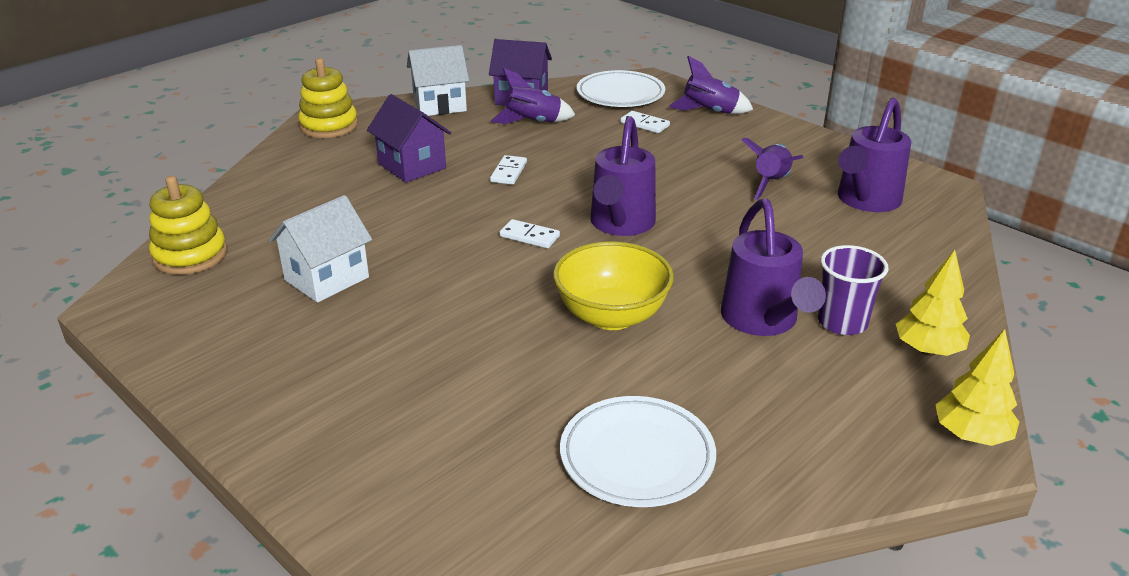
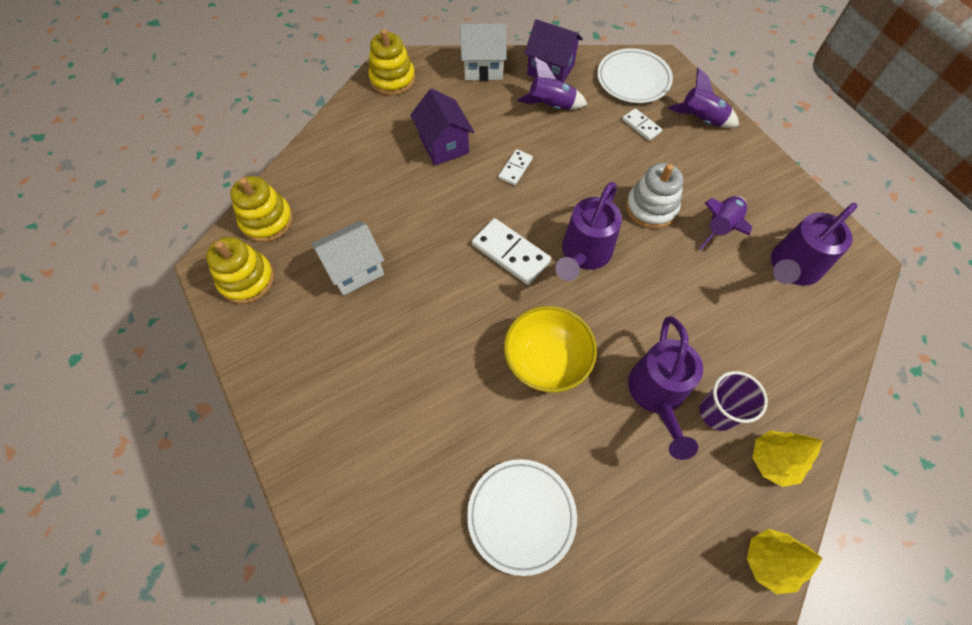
camera: 15 degrees right, 30 degrees up
white domino [499,219,560,248] -> white domino [472,218,551,285], size x1.75
none -> yellow stacking toy [206,237,274,304]
none -> white stacking toy [626,163,683,229]

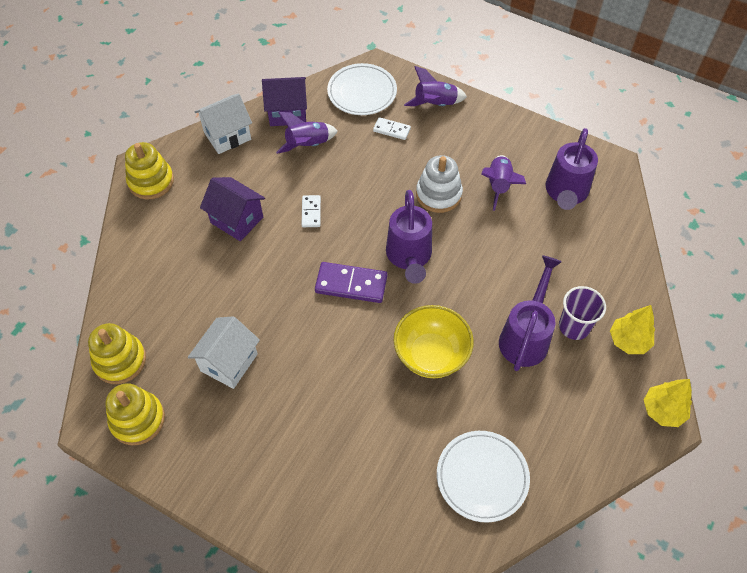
camera: 30 degrees left, 5 degrees down
white domino [472,218,551,285] -> purple domino [315,262,387,303]
purple watering can [628,317,703,460] -> purple watering can turned 135 degrees counterclockwise [499,255,562,371]

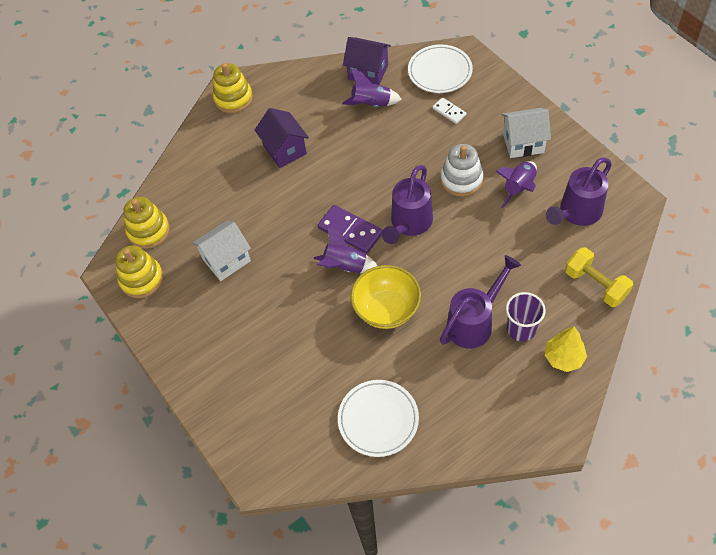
camera: 30 degrees right, 0 degrees up
white house [195,93,252,154] -> white house moved to [502,108,551,158]
white domino [302,195,321,227] -> none
purple rocket [404,66,467,106] -> purple rocket moved to [314,226,377,273]
yellow tree [644,379,692,427] -> none
none -> yellow dumbbell [565,247,633,307]

